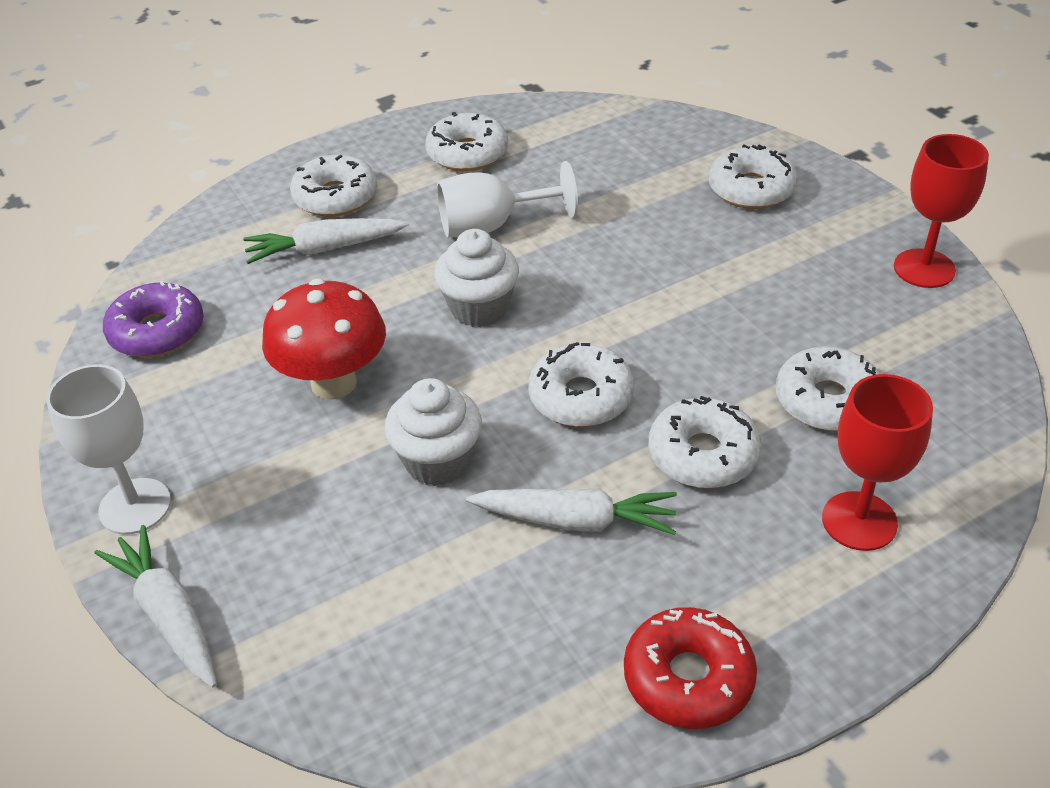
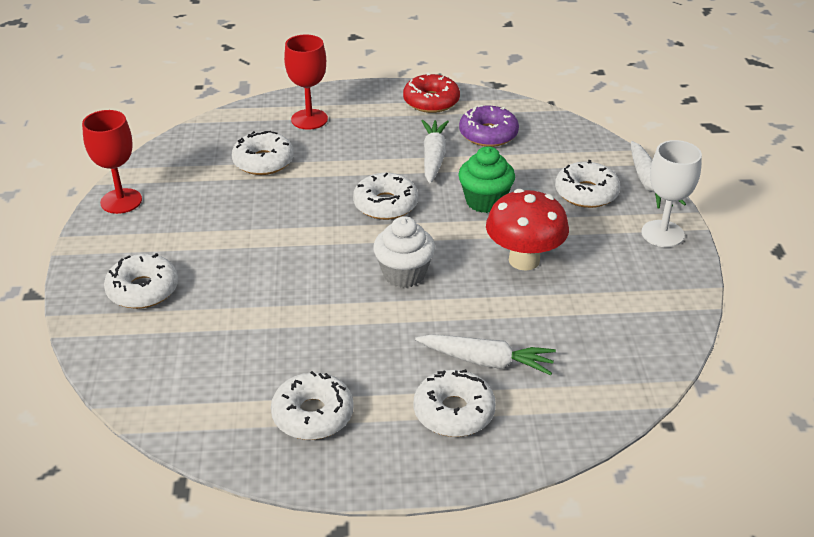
camera: 155 degrees left, 5 degrees down
purple donut [103,281,204,357] -> purple donut moved to [459,105,519,147]
white cupcake [385,378,482,486] -> green cupcake [458,146,515,213]
white goblet [437,161,578,237] -> none
white carrot [466,489,677,535] -> white carrot turned 60 degrees clockwise [422,120,449,183]
white donut [649,396,761,488] -> white donut moved to [555,160,620,208]

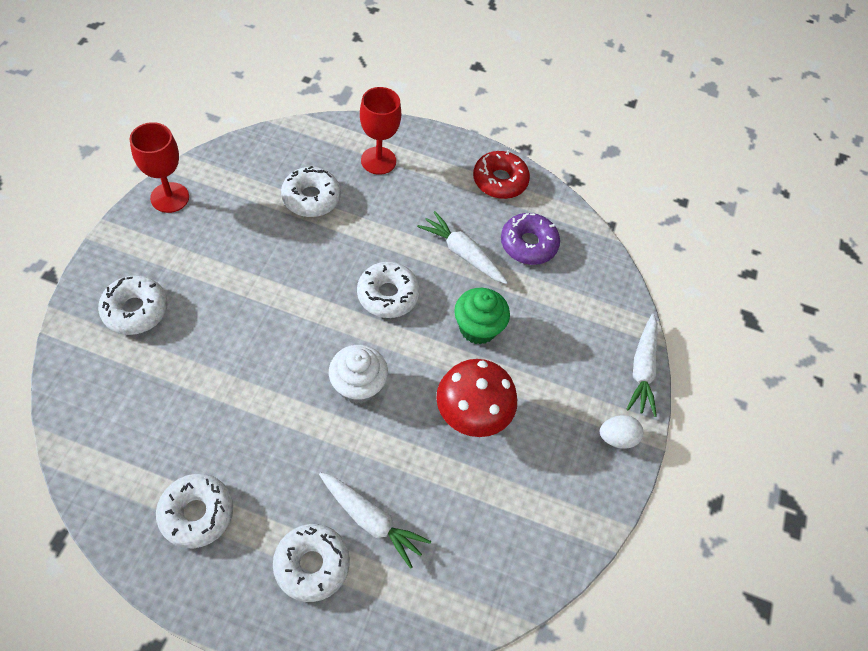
camera: 15 degrees right, 20 degrees up
white carrot [422,120,449,183] -> white carrot turned 75 degrees counterclockwise [417,211,508,284]
white donut [555,160,620,208] -> none
white goblet [641,140,702,247] -> white egg [600,415,643,449]

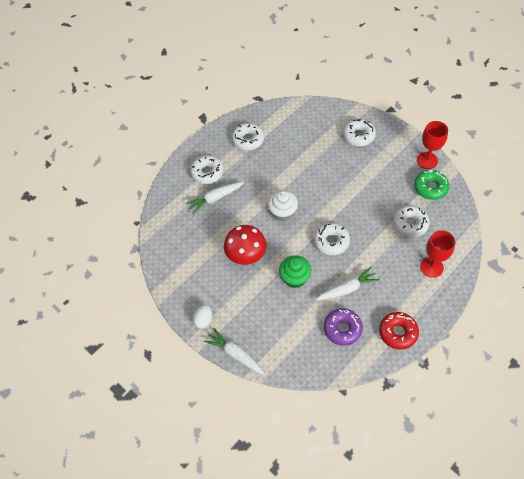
camera: 125 degrees right, 0 degrees up
none -> green donut [414,170,449,200]

